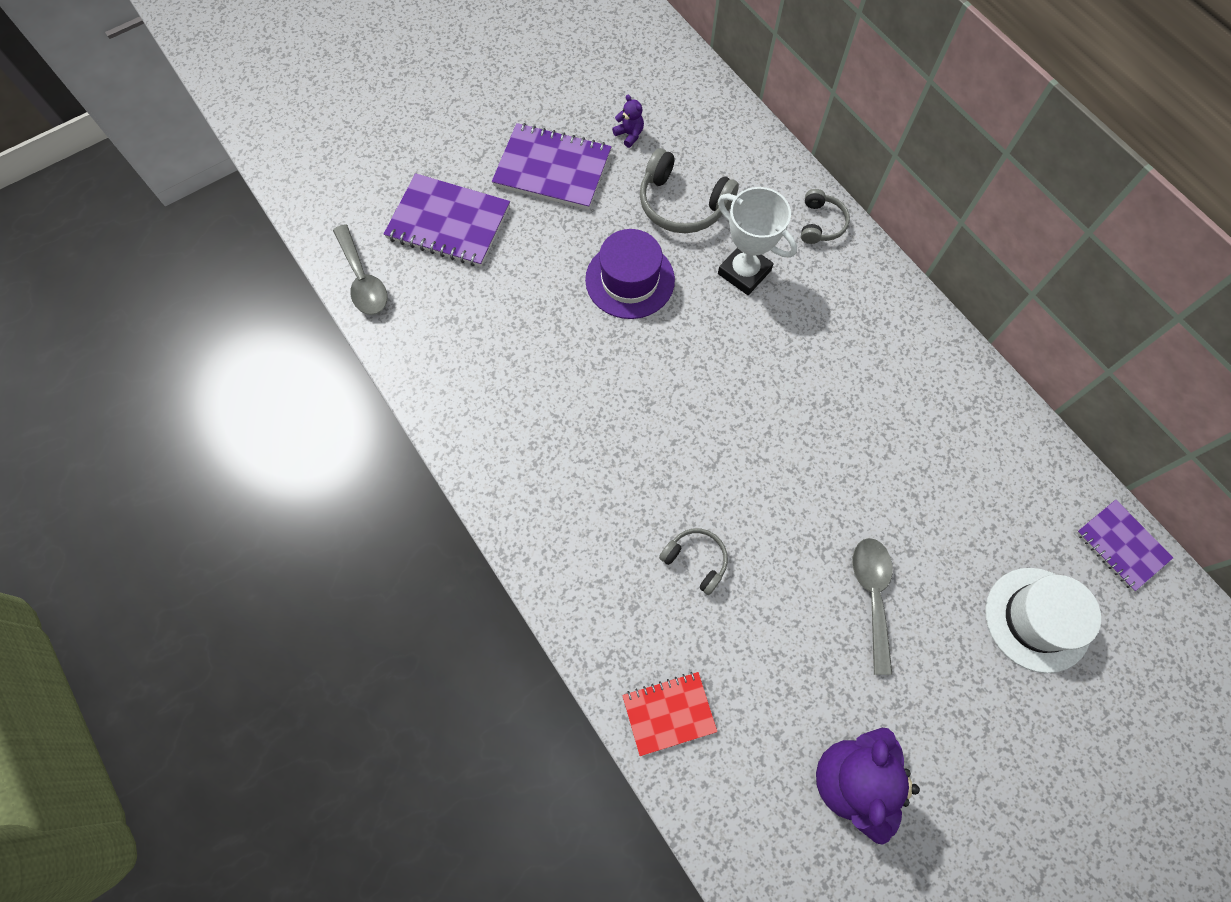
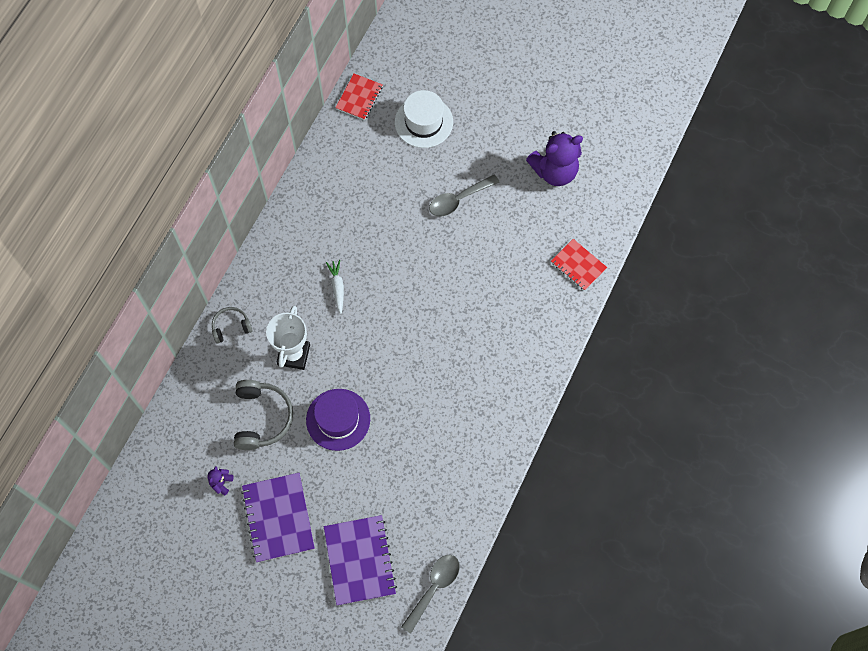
camera: 120 degrees left, 0 degrees up
grey headphones [659,528,728,595] -> none
purple notebook [1076,500,1173,591] -> red notebook [335,74,383,120]
none -> white carrot [326,260,344,314]

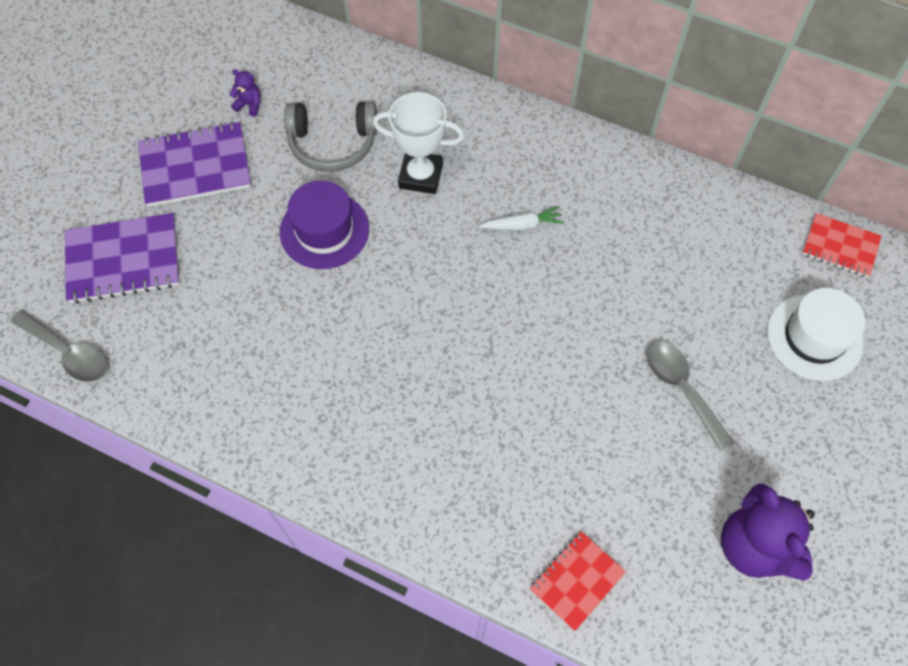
camera: 90 degrees right, 5 degrees down
grey headphones [212,307,253,344] -> none

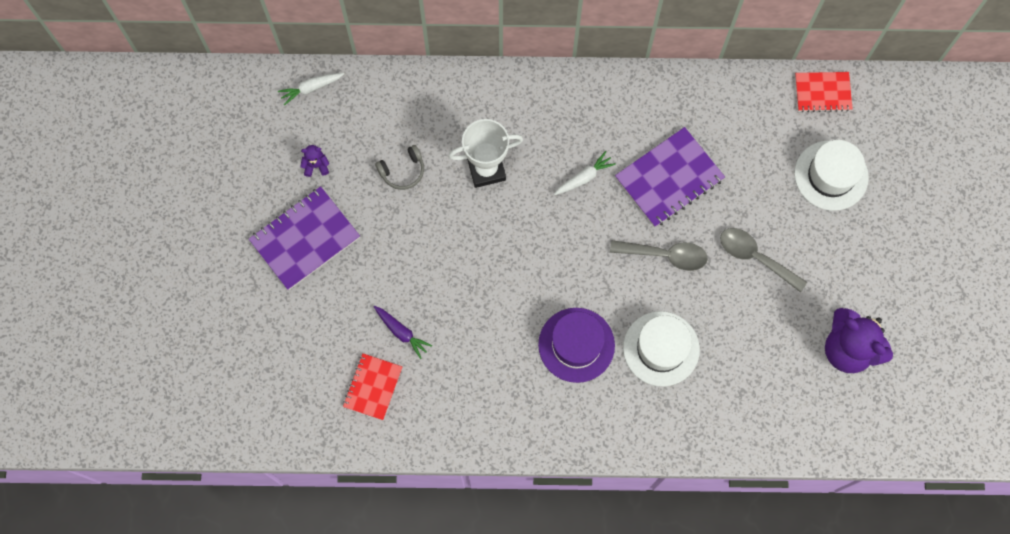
camera: 25 degrees left, 10 degrees up
grey spoon [11,309,108,382] -> grey spoon moved to [610,240,708,271]
purple notebook [65,213,180,304] -> purple notebook moved to [615,127,725,227]
purple hat [280,181,369,269] -> purple hat moved to [538,308,615,383]
grey headphones [284,101,377,172] -> grey headphones [375,145,424,190], size x0.59
red notebook [530,531,626,631] -> red notebook moved to [343,353,402,420]
none -> white carrot [278,73,344,106]
none -> purple carrot [374,306,432,359]
none -> white hat [623,311,700,387]

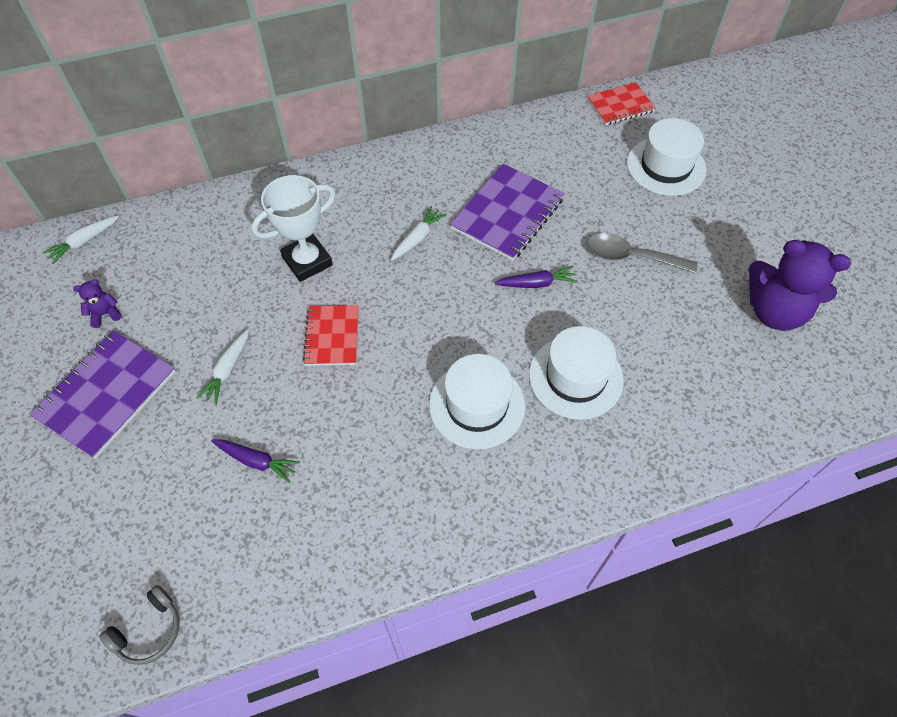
camera: 20 degrees left, 15 degrees down
red notebook [343,353,402,420] -> red notebook moved to [303,305,359,366]
grey headphones [375,145,424,190] -> grey headphones moved to [100,585,179,665]
purple hat [538,308,615,383] -> white hat [429,354,525,449]
grey spoon [610,240,708,271] -> purple carrot [495,266,578,288]
none -> white carrot [196,329,249,405]

